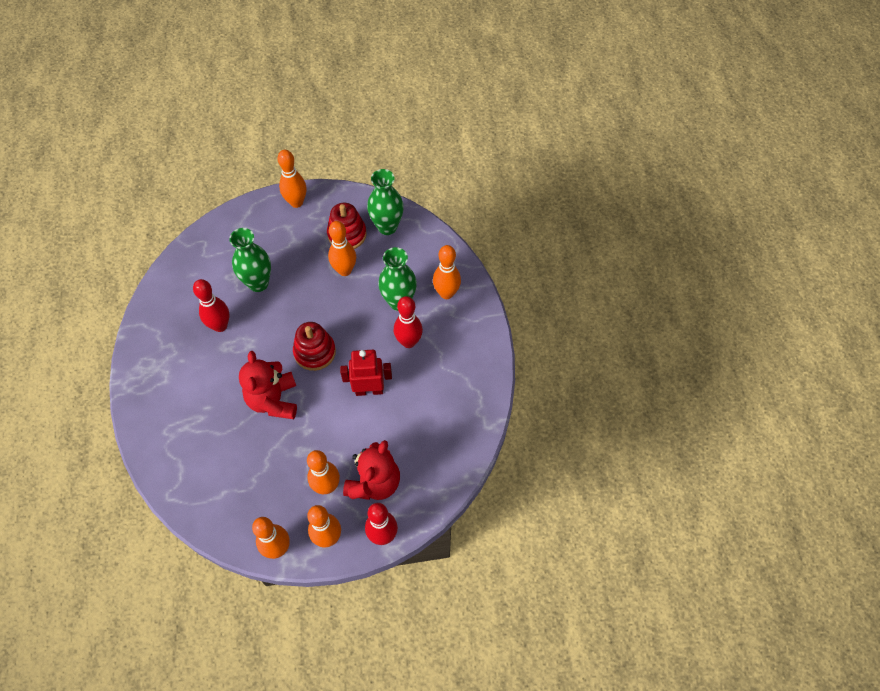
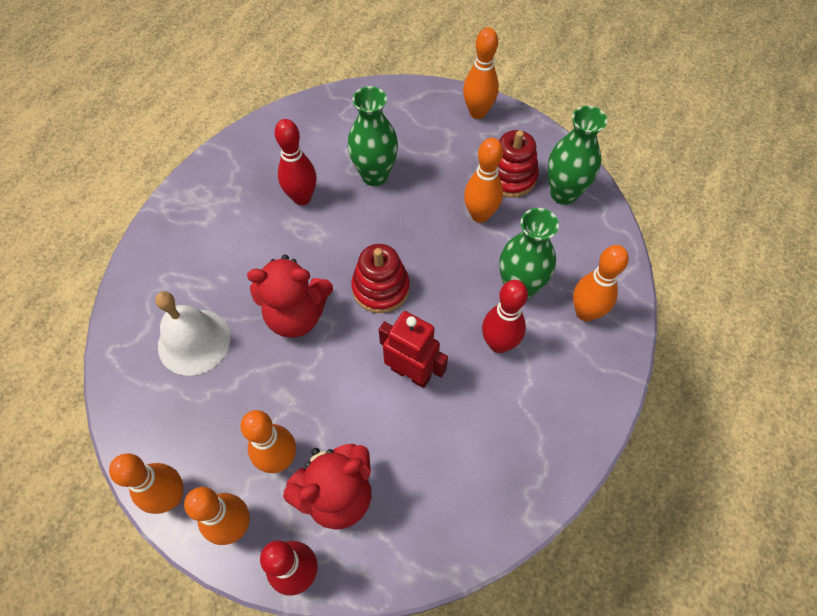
camera: 35 degrees right, 0 degrees up
red teddy bear [239,351,297,419] -> red teddy bear turned 120 degrees counterclockwise [247,255,333,338]
none -> white bell [155,291,230,376]

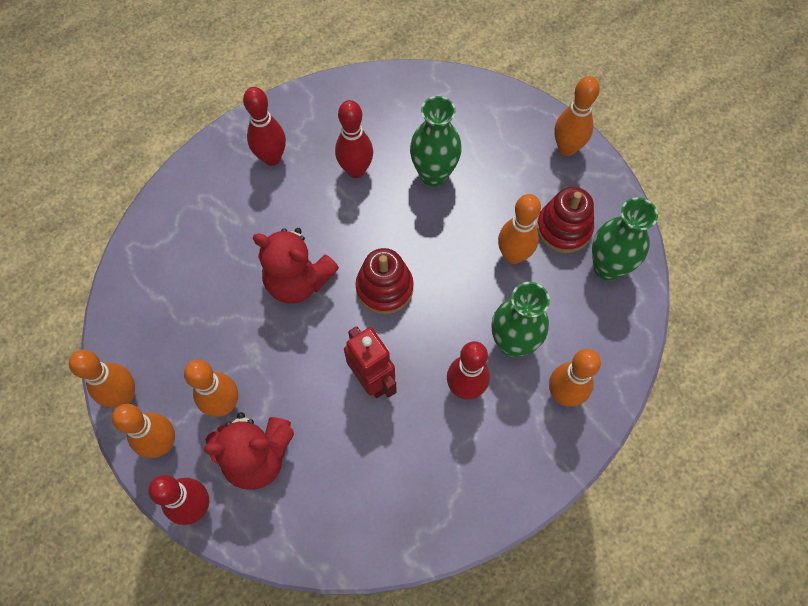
camera: 25 degrees right, 5 degrees up
white bell [155,291,230,376] -> none
none -> red bowling pin [243,87,286,166]

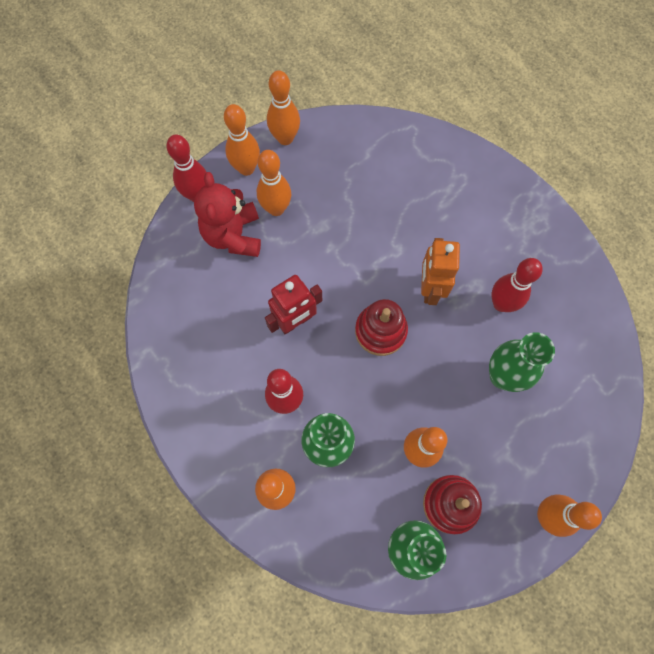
camera: 90 degrees right, 5 degrees up
red bowling pin [243,87,286,166] -> none
red teddy bear [253,228,339,304] -> none
none -> orange robot [421,238,460,305]

